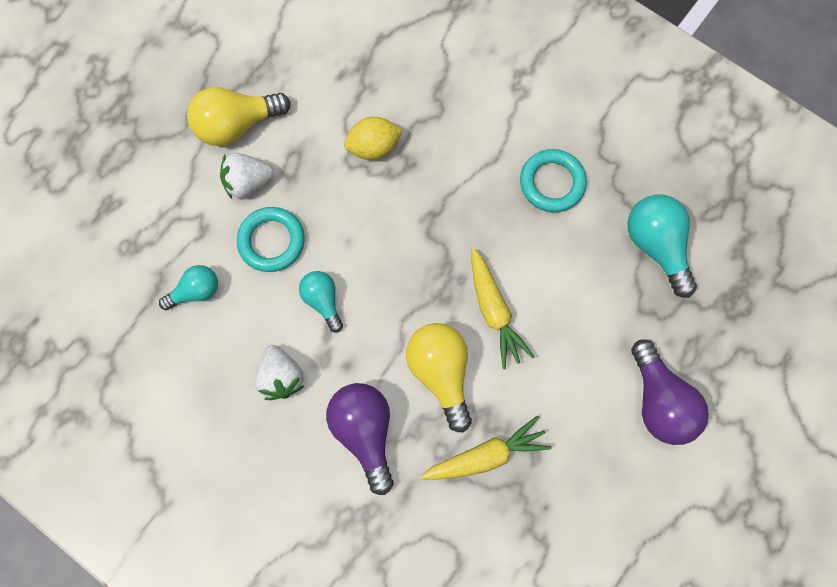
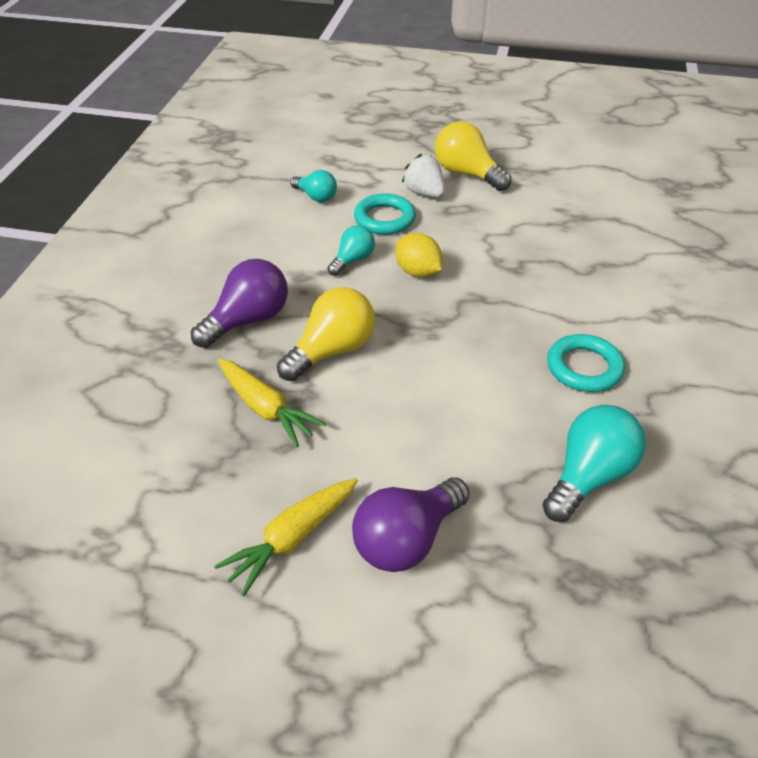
camera: 65 degrees right, 30 degrees down
white strawberry [255,345,304,400] -> none
yellow lemon [344,117,403,160] -> yellow lemon moved to [396,233,442,278]
yellow carrot [471,248,535,369] -> yellow carrot moved to [214,478,358,596]

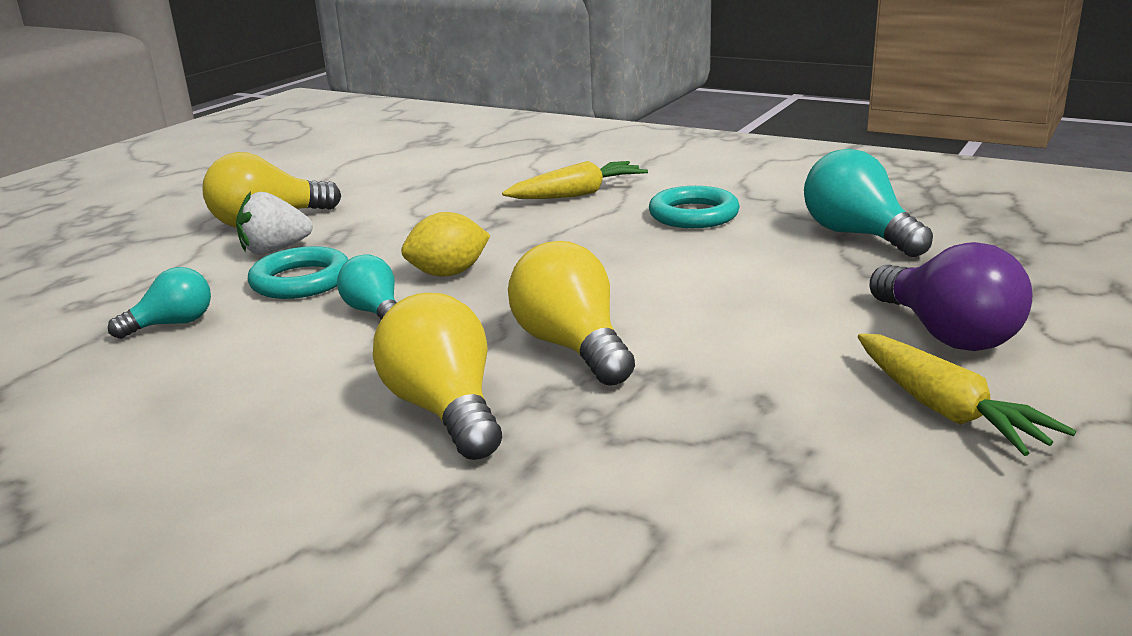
camera: 70 degrees left, 20 degrees down
purple light bulb [191,259,288,348] -> yellow light bulb [373,293,502,460]
yellow carrot [219,359,326,447] -> yellow carrot moved to [502,161,648,199]

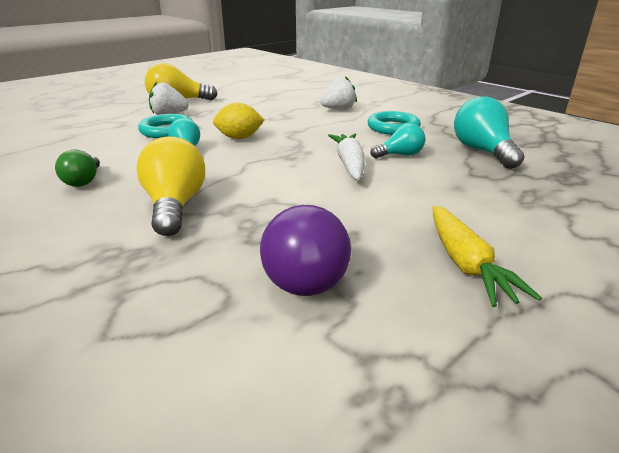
camera: 15 degrees right, 5 degrees up
turquoise light bulb [108,267,211,339] -> turquoise light bulb moved to [370,123,426,158]
yellow carrot [502,161,648,199] -> white strawberry [320,76,357,110]
yellow light bulb [508,241,635,386] -> none
purple light bulb [869,242,1032,351] -> purple light bulb moved to [260,205,351,296]
none -> green light bulb [55,150,100,187]
none -> white carrot [328,134,365,180]

